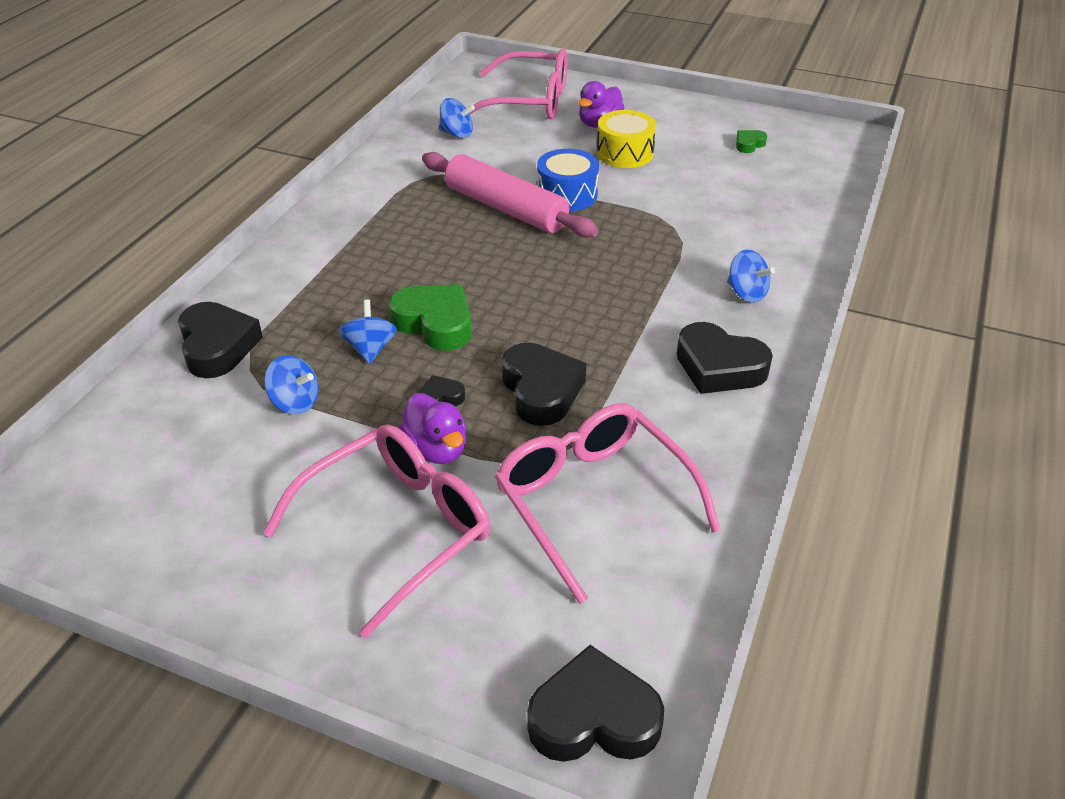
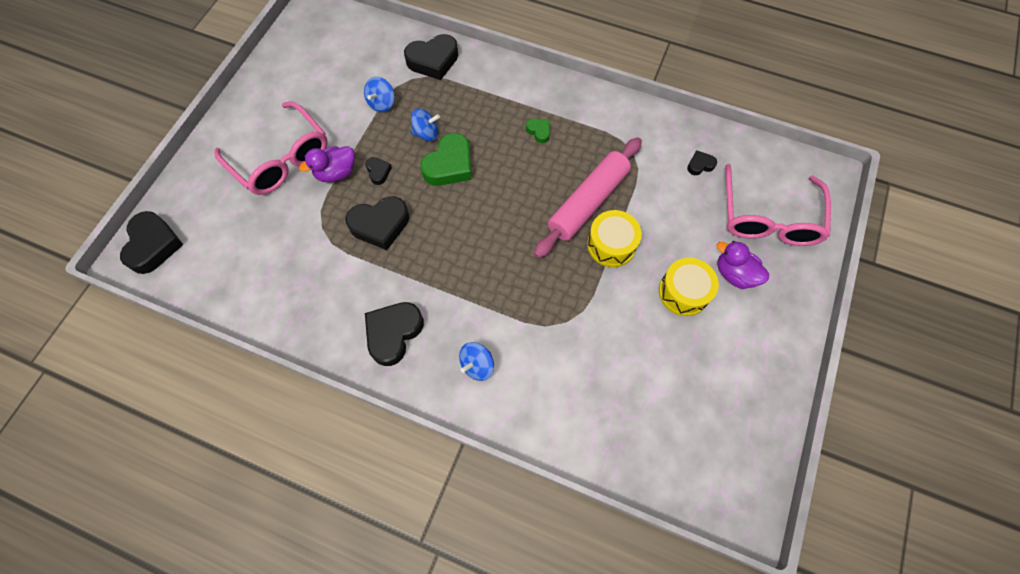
camera: 90 degrees right, 25 degrees up
blue spinning top [439,98,475,138] -> black heart [687,150,717,175]
pink glasses [495,403,721,604] -> none
blue drum [537,149,599,211] -> yellow drum [587,210,642,267]
green heart [736,130,767,153] -> green heart moved to [526,118,550,143]

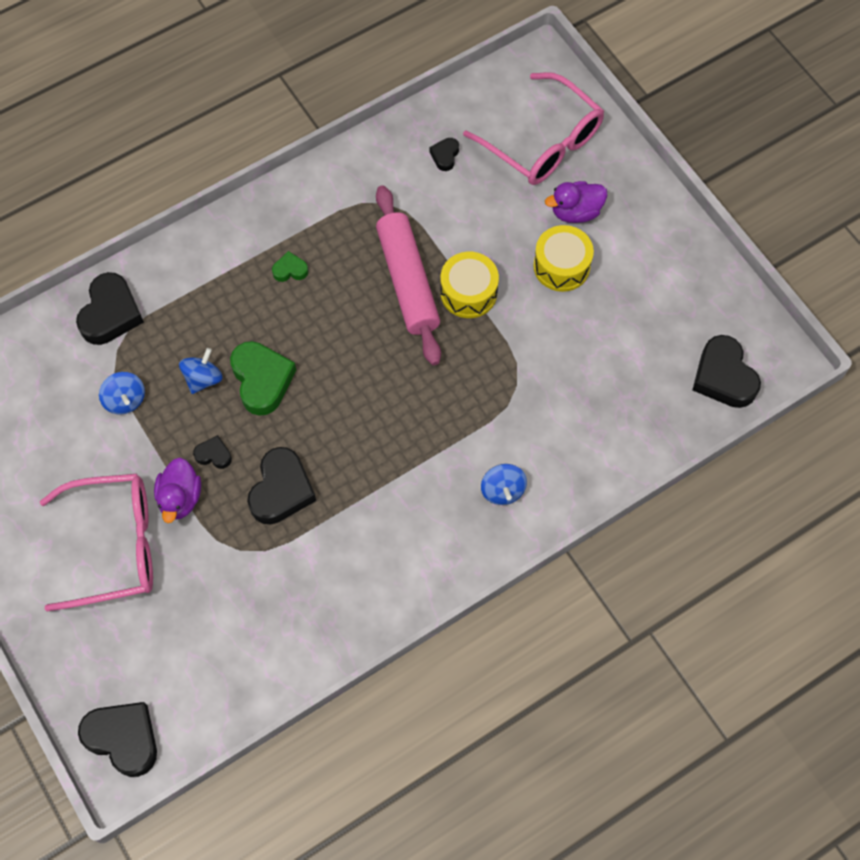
camera: 55 degrees left, 0 degrees up
black heart [365,302,424,366] -> black heart moved to [693,335,761,408]

